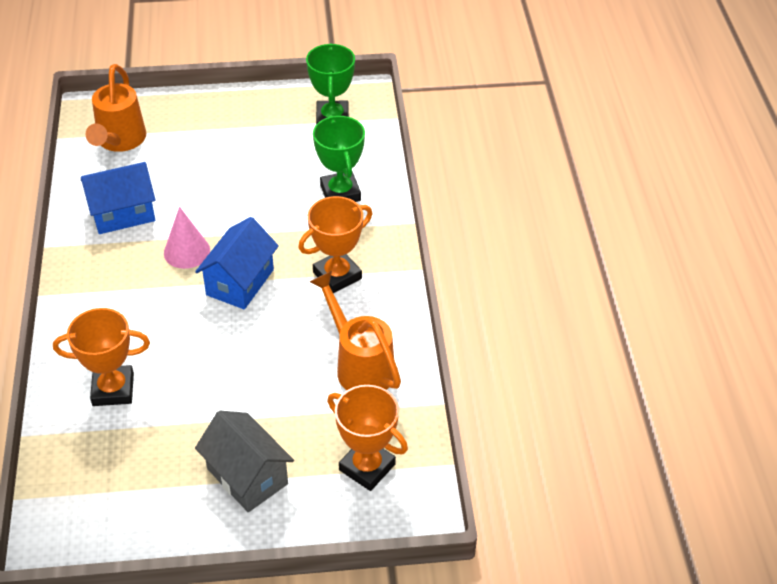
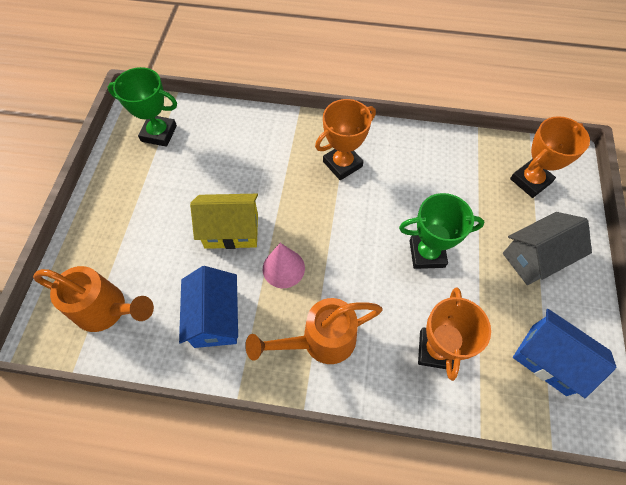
camera: 75 degrees left, 15 degrees up
blue house [195,217,279,309] -> blue house moved to [513,309,616,398]
orange trophy [298,196,373,293] -> orange trophy turned 75 degrees clockwise [315,99,376,180]
orange watering can [310,271,401,390] -> orange watering can moved to [245,298,383,364]
green trophy [313,115,365,202] -> green trophy moved to [399,193,484,269]
none -> yellow house [190,194,258,249]

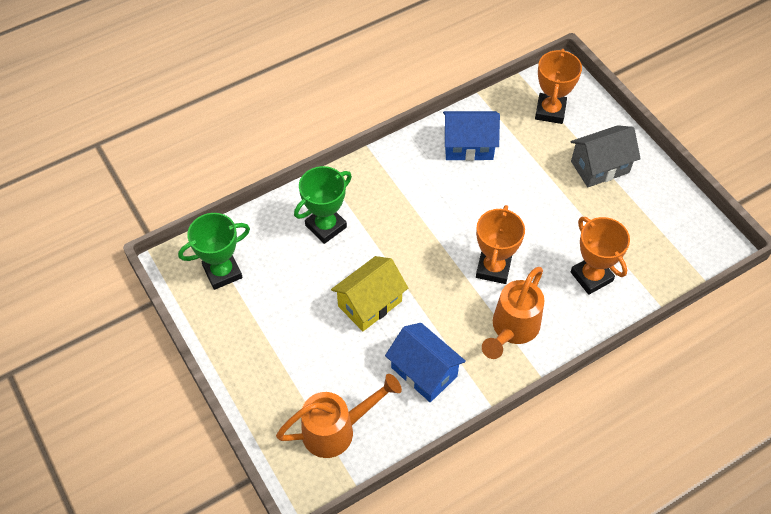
camera: 40 degrees left, 5 degrees down
pink cone [263,243,305,288] -> none
orange trophy [315,99,376,180] -> orange trophy moved to [476,205,525,284]
green trophy [399,193,484,269] -> green trophy moved to [294,166,352,244]
grey house [503,212,592,285] -> grey house turned 45 degrees clockwise [571,125,641,187]
blue house [513,309,616,398] -> blue house moved to [443,111,500,161]

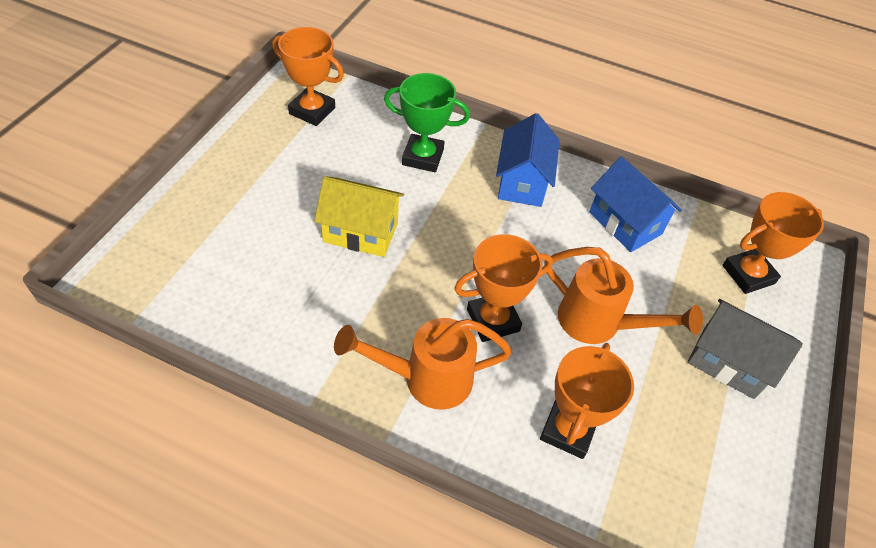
camera: 50 degrees right, 5 degrees down
green trophy [178,213,250,290] -> orange trophy [272,27,344,126]
orange watering can [276,374,402,458] -> orange watering can moved to [545,247,703,344]
blue house [385,323,466,402] -> blue house moved to [496,113,560,207]

